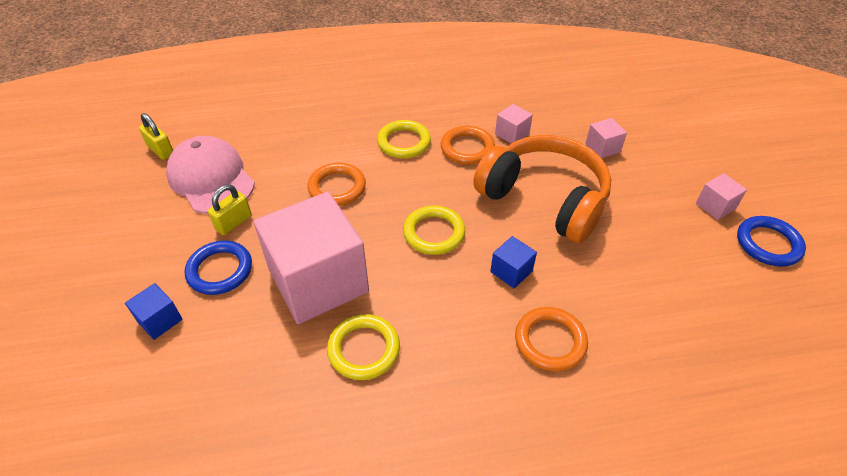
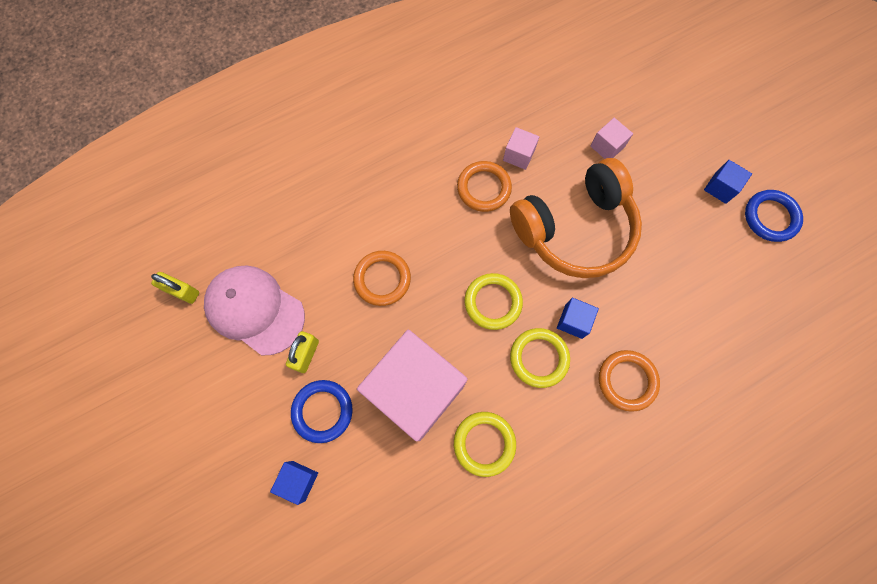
camera: 20 degrees left, 25 degrees up
yellow ring [377,120,431,158] -> yellow ring moved to [510,328,570,388]
orange headphones [473,135,611,243] -> orange headphones turned 135 degrees clockwise [510,158,642,278]
pink cube [696,173,747,220] -> blue cube [704,160,752,204]

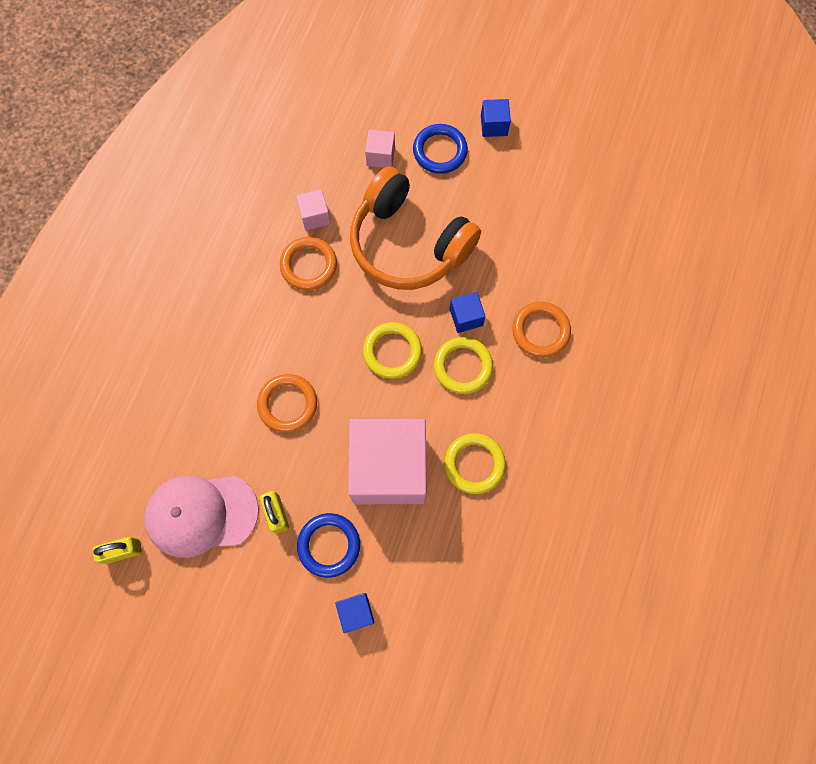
camera: 40 degrees left, 0 degrees up
orange headphones [510,158,642,278] -> orange headphones turned 105 degrees clockwise [350,167,481,290]
blue ring [745,190,803,242] -> blue ring moved to [413,124,468,174]

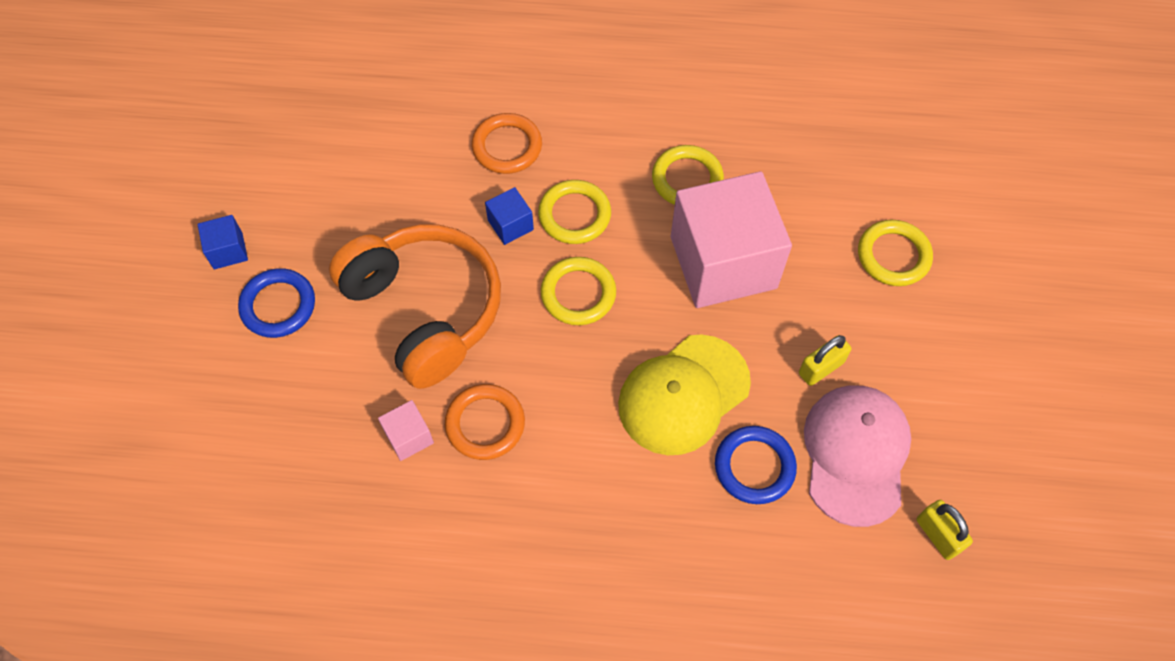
camera: 105 degrees left, 10 degrees down
pink cap [144,476,259,558] -> pink cap turned 150 degrees counterclockwise [804,386,911,527]
orange ring [257,374,317,433] -> yellow cap [618,335,751,455]
blue ring [297,513,360,578] -> blue ring moved to [715,426,797,504]
blue cube [335,593,375,633] -> yellow ring [858,220,933,286]
orange headphones [350,167,481,290] -> orange headphones turned 60 degrees counterclockwise [329,225,501,389]
pink cube [365,129,395,168] -> none

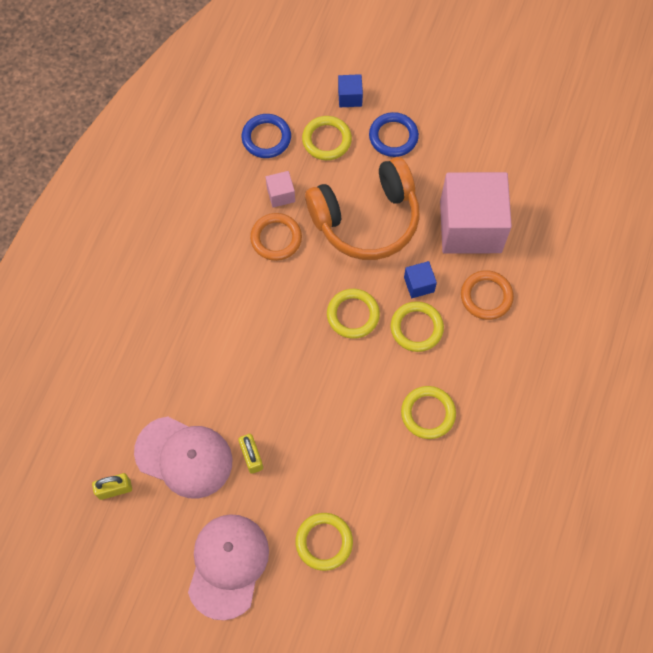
camera: 105 degrees right, 5 degrees up
blue cube [198,215,248,269] -> blue cube moved to [338,74,363,107]
yellow cap [618,335,751,455] -> none
pink cube [671,171,792,308] -> pink cube moved to [440,172,512,253]
blue ring [715,426,797,504] -> blue ring moved to [242,114,291,158]
none -> pink cap [188,514,269,620]
none -> yellow ring [302,116,352,160]

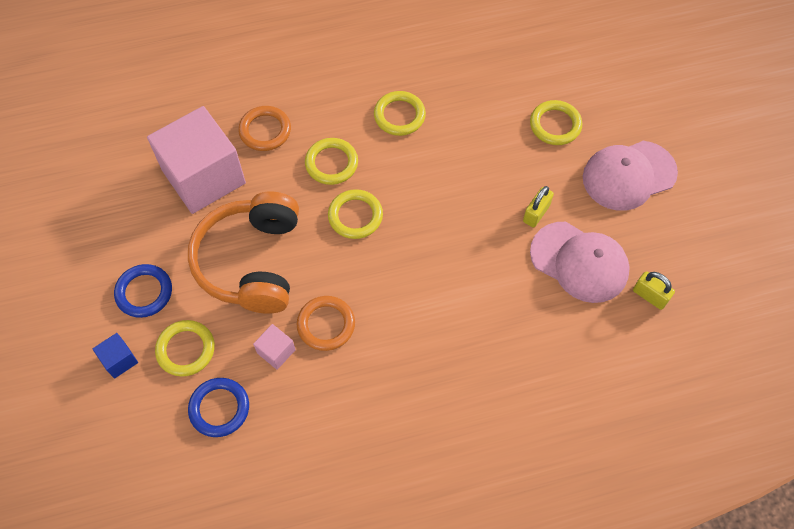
camera: 125 degrees left, 5 degrees down
pink cap [134,416,233,498] -> pink cap turned 135 degrees clockwise [530,222,630,303]
orange headphones [305,157,420,260] -> orange headphones turned 120 degrees counterclockwise [188,192,299,313]
blue cube [404,261,437,298] -> none

